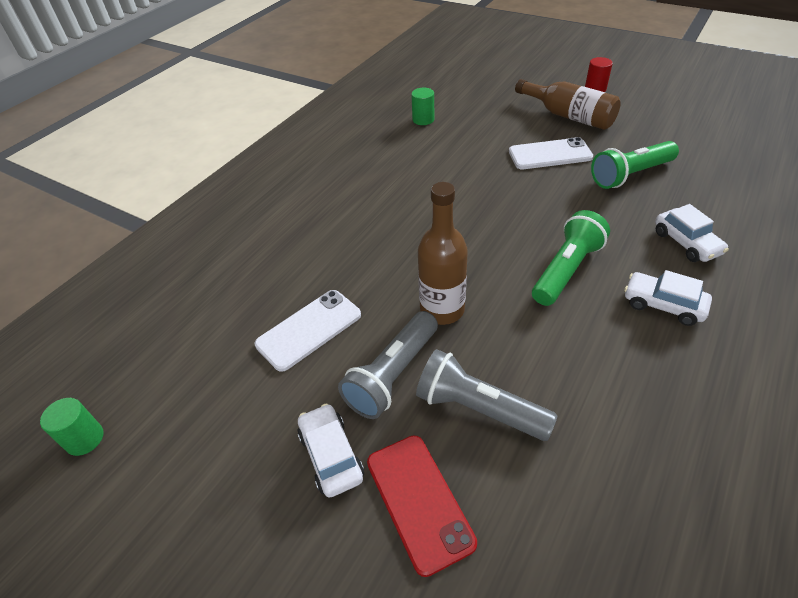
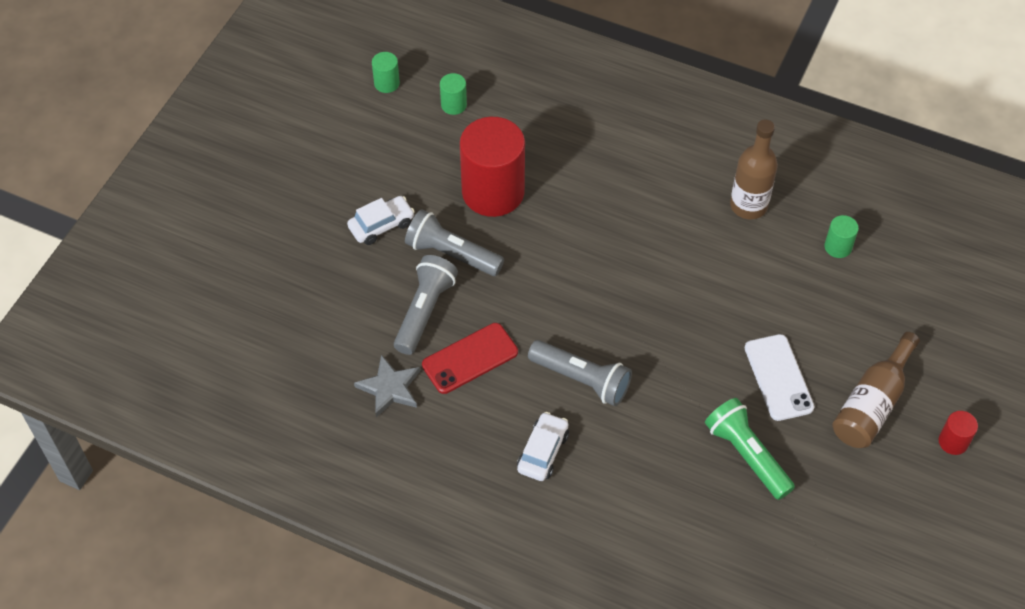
camera: 80 degrees right, 10 degrees up
white phone [255,290,361,372] -> red cylinder [460,117,525,217]
red phone [367,435,477,577] -> red phone moved to [422,323,518,394]
brown bottle [418,182,468,325] -> brown bottle moved to [730,120,778,219]
green flashlight [532,210,610,306] -> grey flashlight [528,340,632,406]
white car [655,204,729,262] -> none
none -> grey star [354,355,420,418]
none -> green cylinder [440,73,467,115]

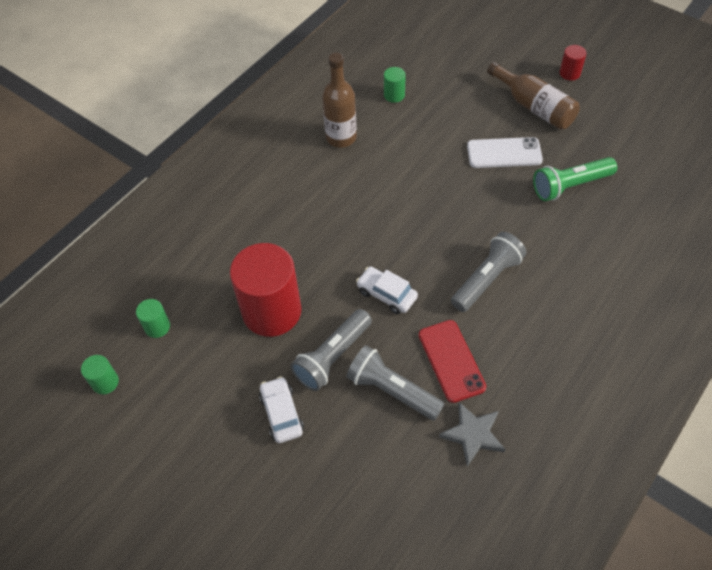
camera: 75 degrees left, 0 degrees up
white car [517,412,569,481] -> white car moved to [356,267,418,314]

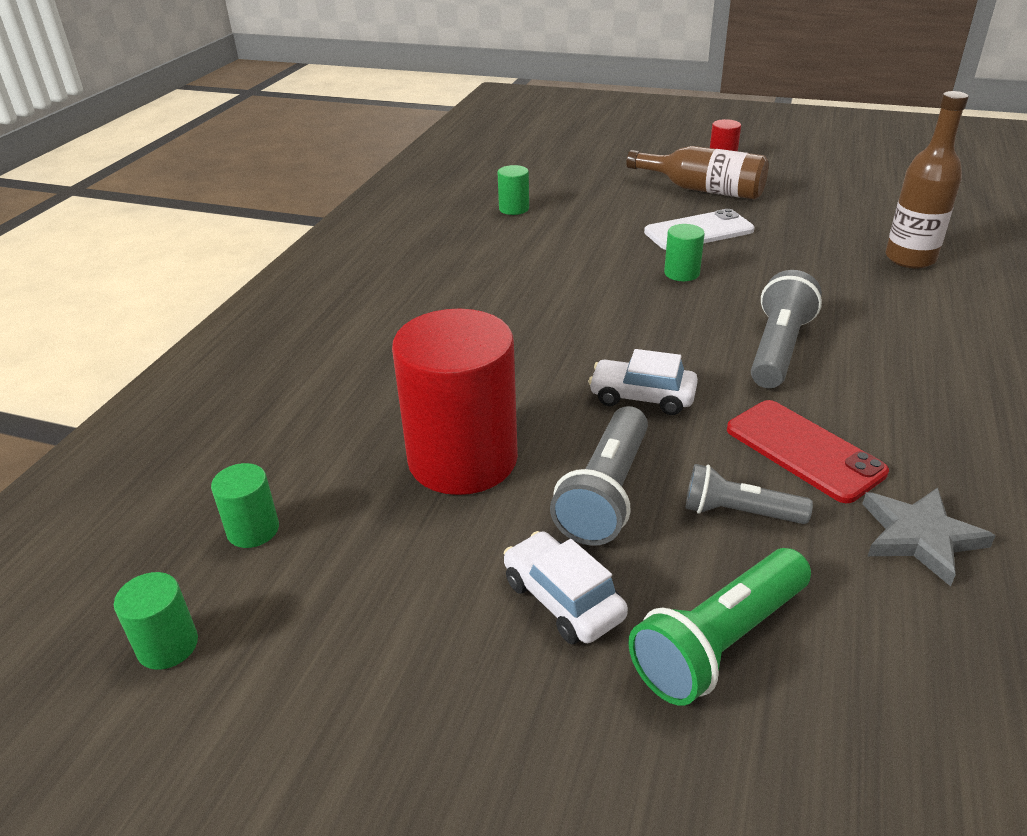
camera: 20 degrees left, 20 degrees down
brown bottle [322,53,357,148] -> brown bottle moved to [886,91,969,268]
grey flashlight [346,345,444,420] -> grey flashlight [686,464,813,524], size x0.65
green flashlight [533,157,617,201] -> green flashlight moved to [628,548,811,706]
none -> green cylinder [664,224,705,281]

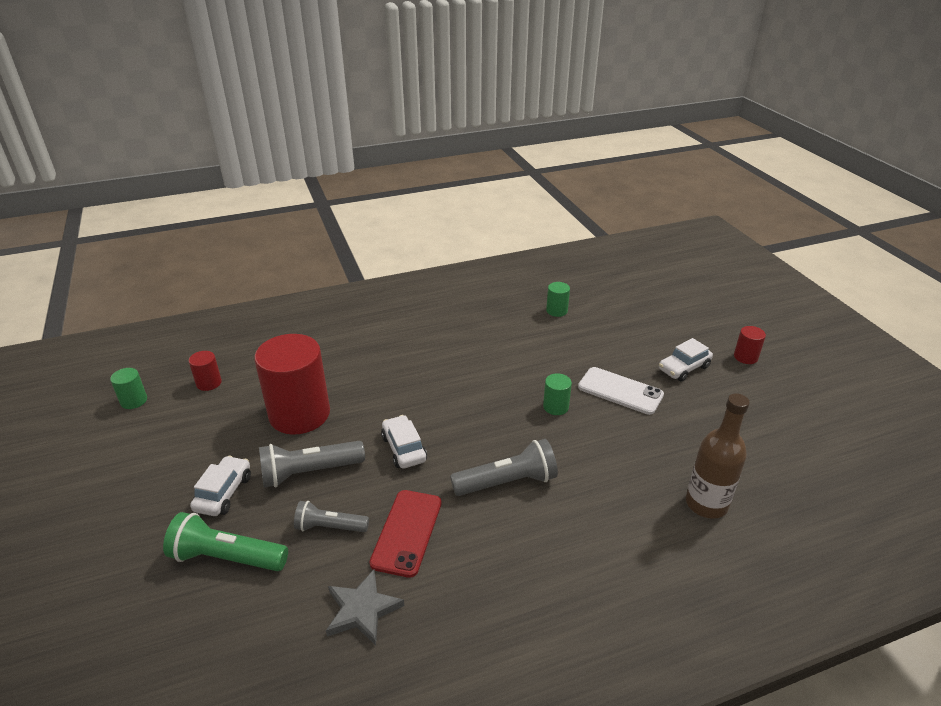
camera: 50 degrees right, 0 degrees up
green cylinder [211,463,279,548] -> red cylinder [189,351,222,391]
brown bottle [626,146,769,200] -> white car [659,338,713,382]
grey flashlight [686,464,813,524] -> grey flashlight turned 60 degrees counterclockwise [294,501,369,532]

